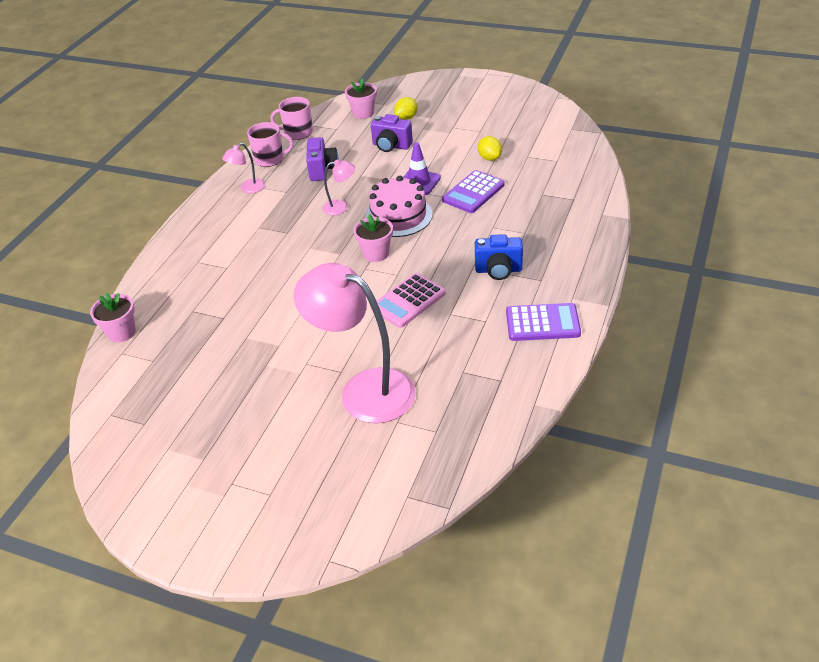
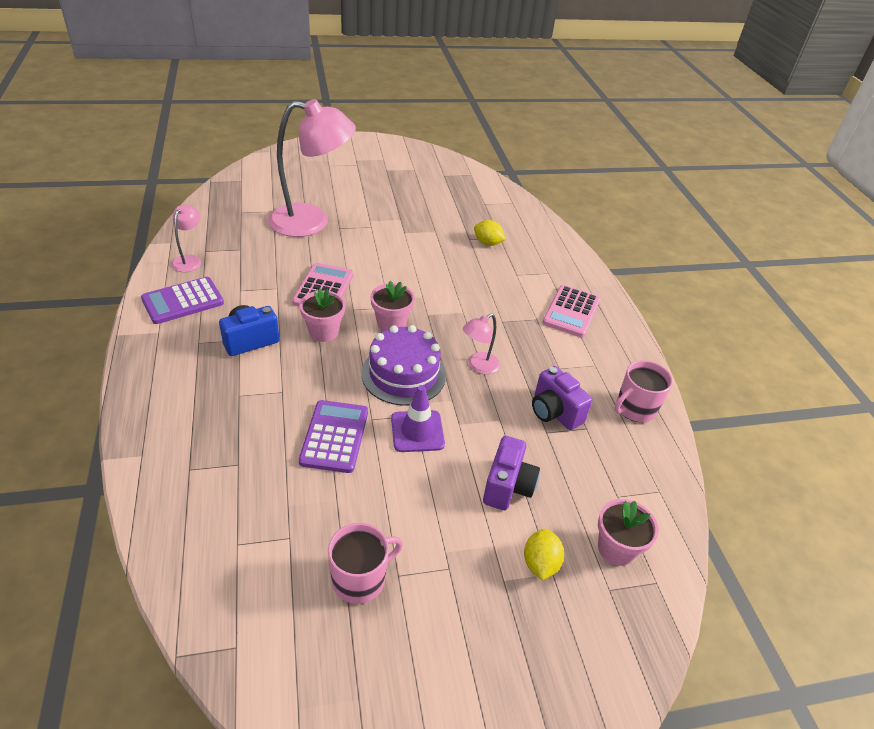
camera: 140 degrees right, 0 degrees up
pink flower pot [90,293,136,342] -> pink flower pot moved to [299,289,346,342]
pink lamp [222,143,265,193] -> pink lamp moved to [171,205,201,272]
pink mug [270,97,313,140] -> pink mug moved to [328,523,403,604]
pink cake [365,176,433,237] -> purple cake [361,325,446,406]
purple camera [371,114,413,152] -> purple camera turned 120 degrees clockwise [483,436,540,510]
yellow lemon [478,136,502,161] -> yellow lemon moved to [474,220,506,246]
none -> pink calculator [542,285,600,337]

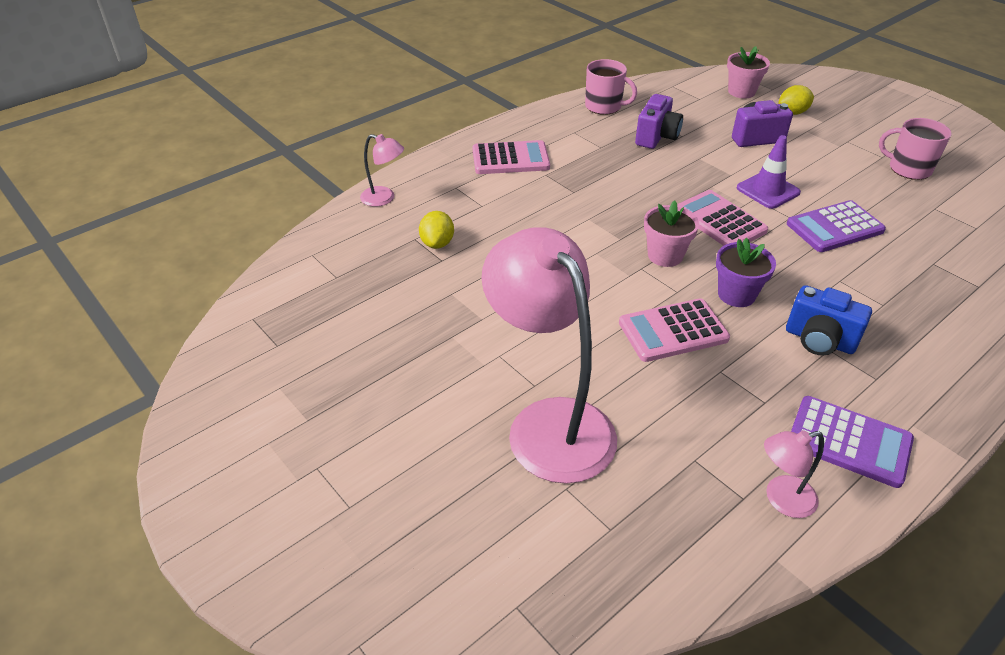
camera: 115 degrees left, 0 degrees up
pink flower pot [299,289,346,342] -> purple flower pot [716,237,776,307]
purple cake [361,325,446,406] -> pink calculator [677,190,768,246]
pink lamp [463,314,500,374] -> pink lamp moved to [360,134,404,207]

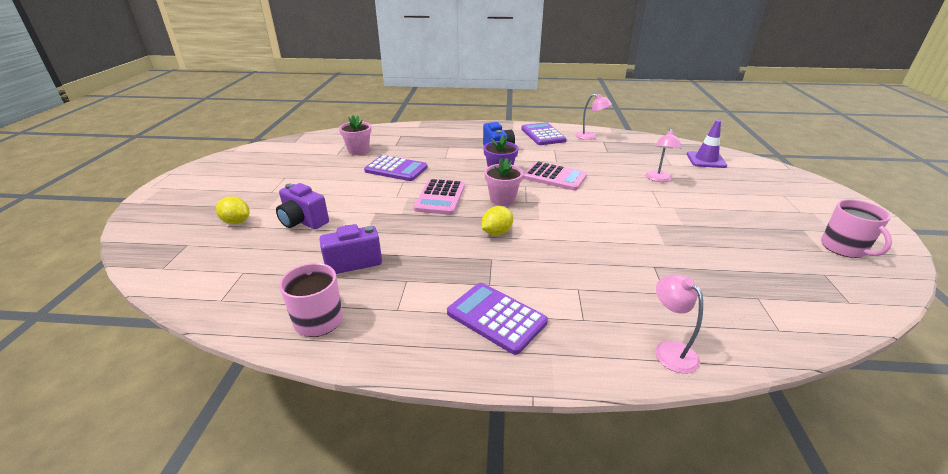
camera: 135 degrees left, 10 degrees down
yellow lemon [419,211,454,249] -> yellow lemon moved to [481,206,513,235]
pink calculator [473,140,550,174] -> purple calculator [447,283,548,355]
pink lamp [481,227,617,484] -> pink lamp [646,129,682,182], size x0.44
pink flower pot [727,46,770,98] -> pink flower pot moved to [339,115,371,155]
purple traffic cone [737,135,801,209] -> purple traffic cone moved to [687,120,727,168]
pink mug [879,118,951,180] -> pink mug moved to [821,199,892,258]

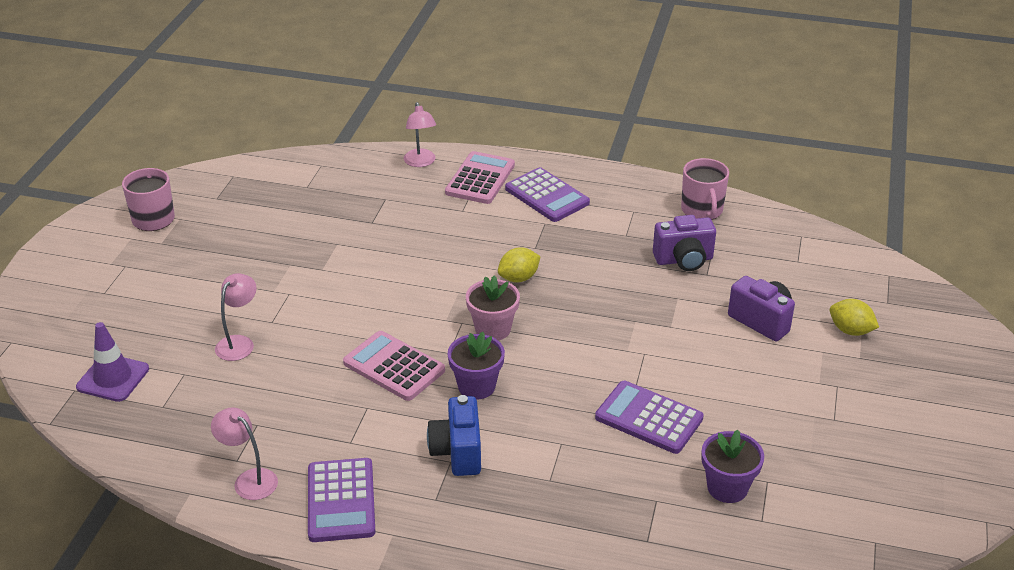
camera: 170 degrees left, 5 degrees up
pink flower pot [339,115,371,155] -> purple flower pot [701,430,764,503]
pink calculator [414,179,465,215] -> pink calculator moved to [445,151,515,204]

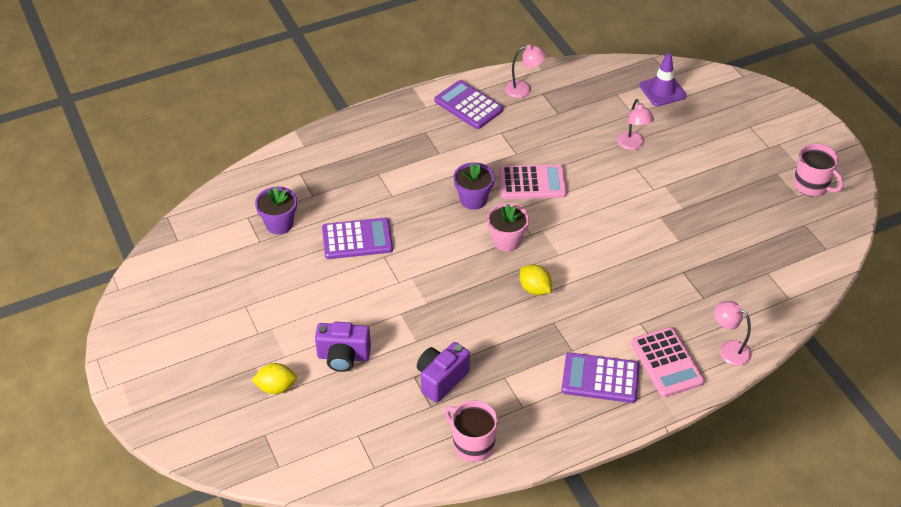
camera: 140 degrees right, 10 degrees up
blue camera [427,395,481,476] -> none
yellow lemon [498,247,541,282] -> yellow lemon turned 60 degrees counterclockwise [520,264,552,295]

